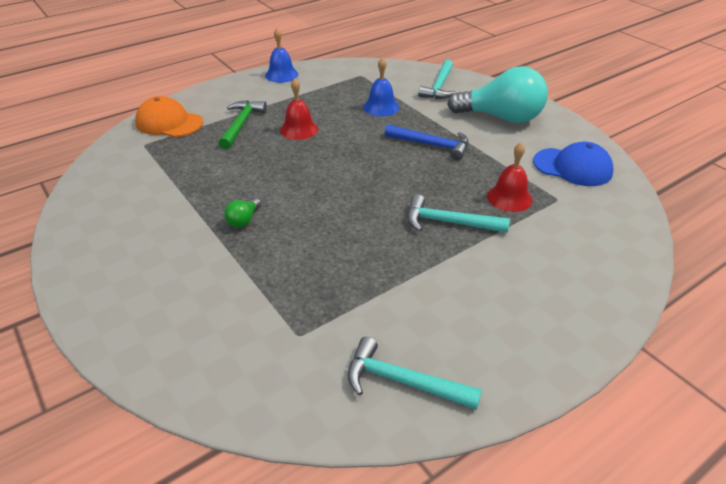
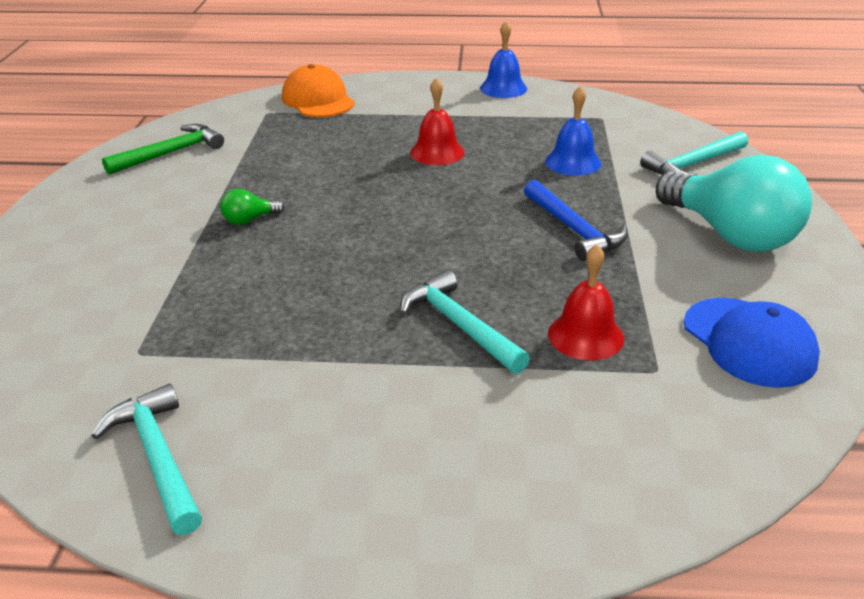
camera: 40 degrees right, 5 degrees down
green hammer [219,100,267,149] -> green hammer moved to [102,124,224,175]

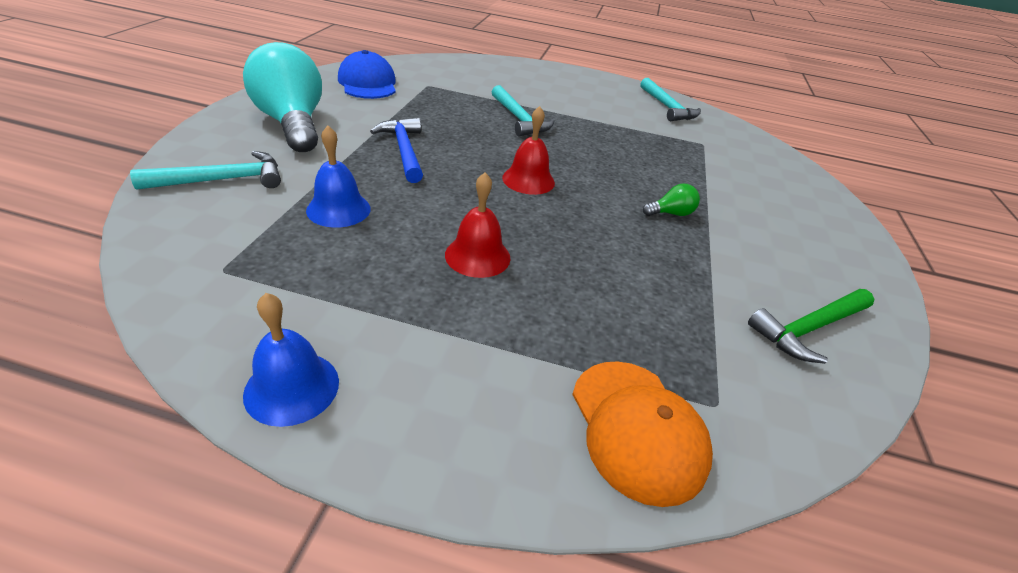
camera: 175 degrees left, 5 degrees up
red bell [548,244,624,360] -> red bell moved to [502,106,555,195]

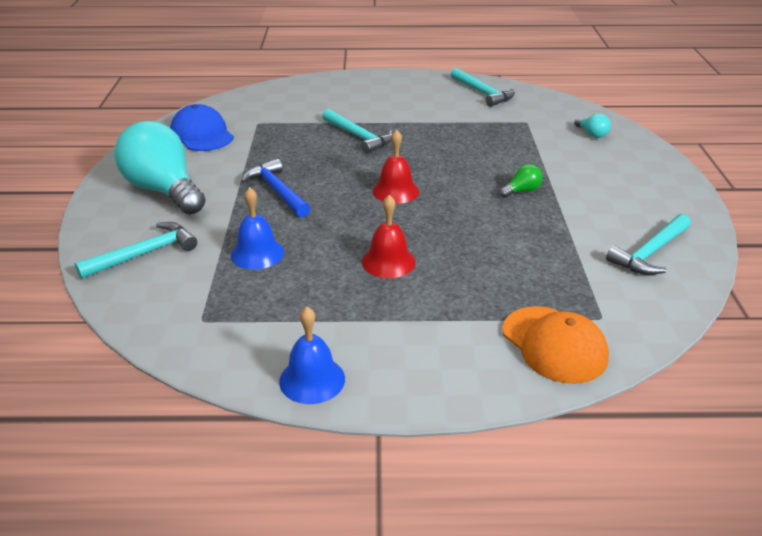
camera: 10 degrees left, 5 degrees down
green hammer [748,289,875,364] -> turquoise hammer [606,214,691,275]
none -> turquoise light bulb [574,114,611,138]

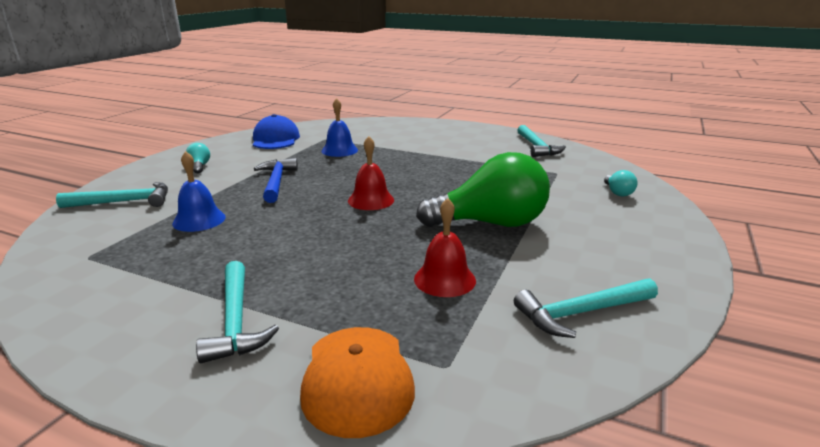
camera: 25 degrees right, 10 degrees down
turquoise light bulb [114,121,206,215] -> turquoise light bulb [186,143,210,173], size x0.40
blue bell [279,306,345,404] -> blue bell moved to [321,98,358,157]
turquoise hammer [322,109,393,154] -> turquoise hammer moved to [196,261,279,363]
red bell [362,195,416,278] -> red bell moved to [414,198,476,297]
green light bulb [499,164,543,198] -> green light bulb [416,152,550,227], size x2.48

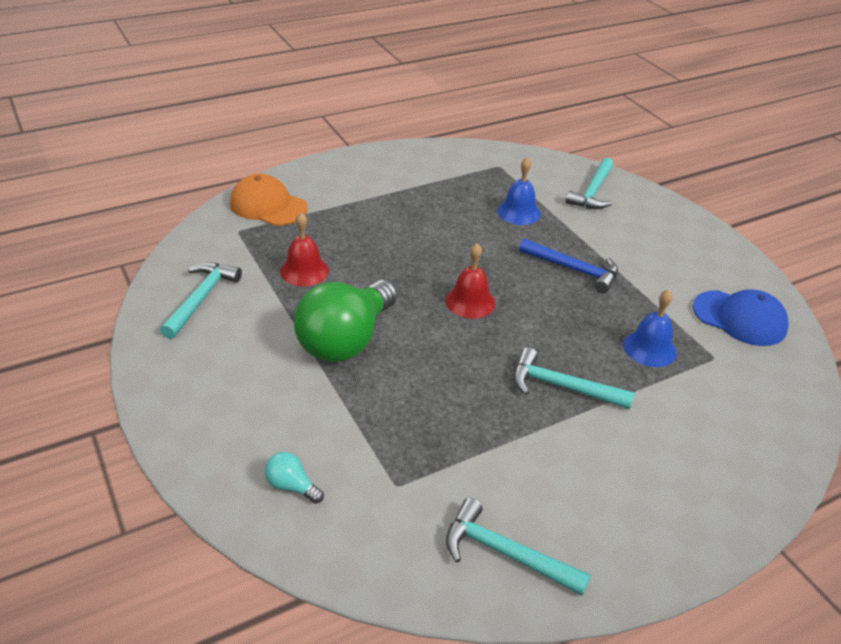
camera: 125 degrees right, 15 degrees up
turquoise light bulb [186,143,210,173] -> none
turquoise hammer [196,261,279,363] -> turquoise hammer moved to [513,347,635,409]

